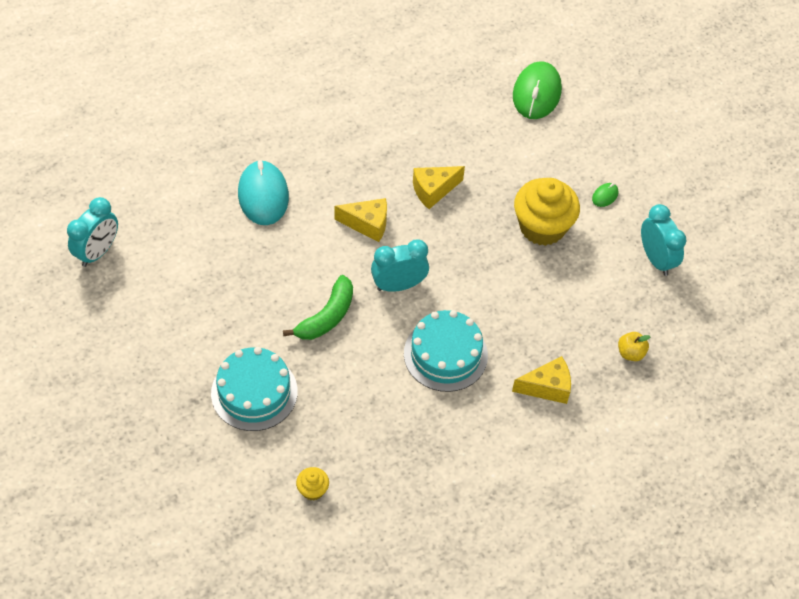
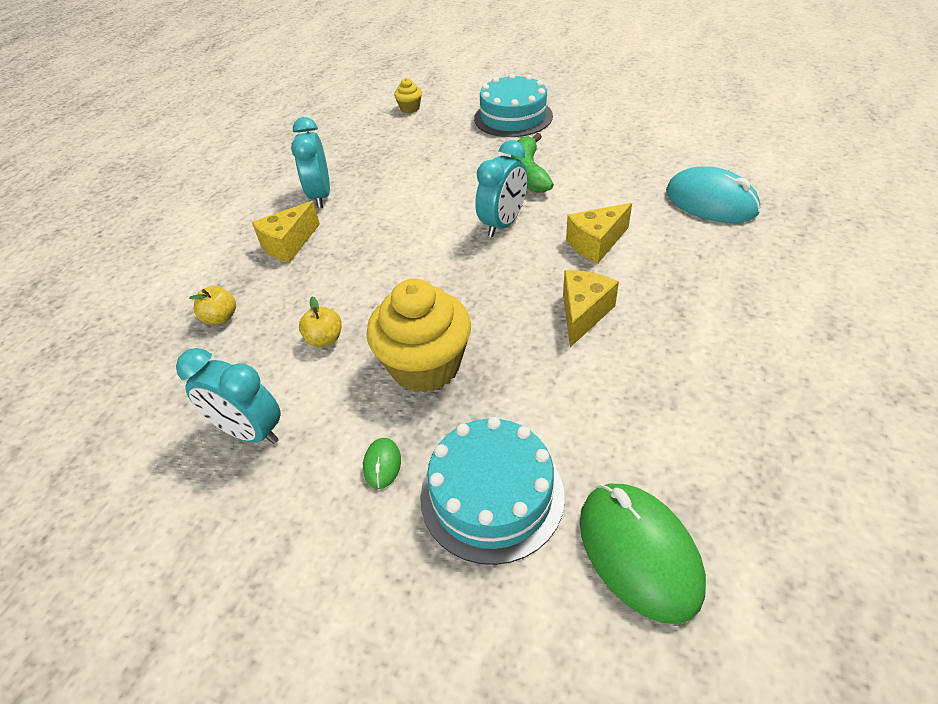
camera: 145 degrees right, 10 degrees down
turquoise clock [67,197,118,267] -> turquoise clock moved to [291,117,330,208]
turquoise cake [404,310,488,392] -> turquoise cake moved to [420,417,565,565]
none -> yellow apple [299,296,342,347]

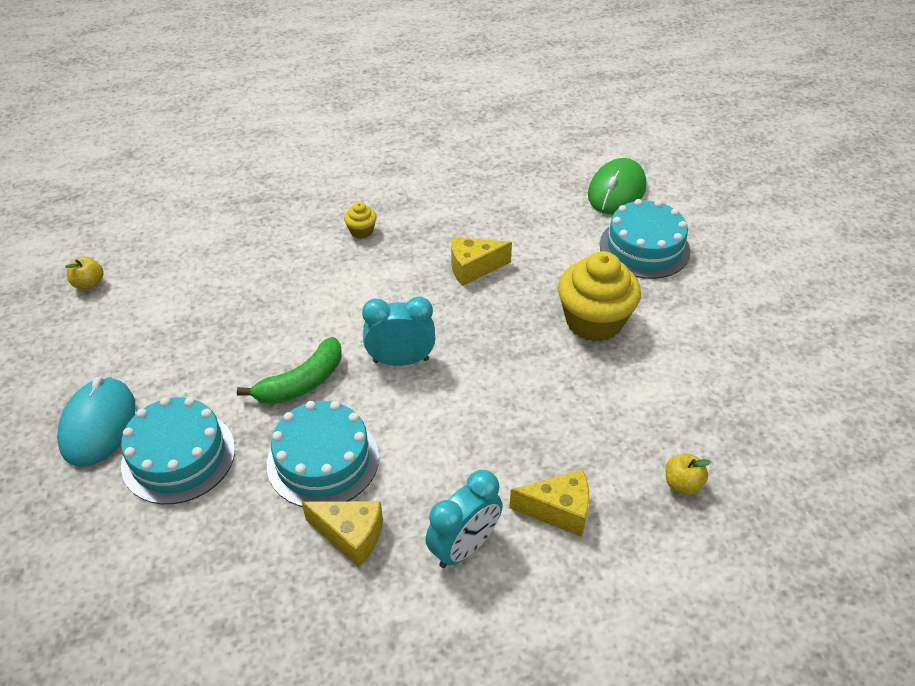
camera: 130 degrees left, 0 degrees up
turquoise clock [176,348,281,444] -> none
yellow apple [299,296,342,347] -> yellow apple moved to [65,257,104,290]
green mouse [363,438,401,489] -> none
yellow cupcake [394,78,422,113] -> yellow cupcake moved to [344,202,377,239]
yellow cheese [566,203,632,263] -> yellow cheese moved to [302,501,383,567]
turquoise mouse [666,166,760,223] -> turquoise mouse moved to [57,376,135,467]
none -> turquoise cake [267,401,379,507]

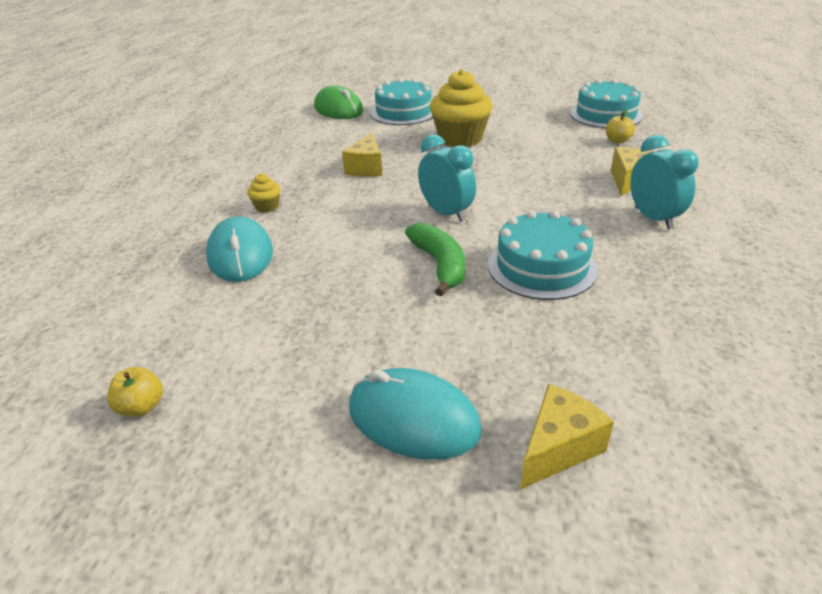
camera: 65 degrees left, 10 degrees down
turquoise cake [121,397,235,504] -> turquoise cake moved to [570,79,643,128]
yellow cheese [302,501,383,567] -> yellow cheese moved to [520,384,614,489]
turquoise clock [362,297,435,366] -> turquoise clock turned 120 degrees clockwise [418,134,476,222]
none -> turquoise mouse [206,216,273,282]

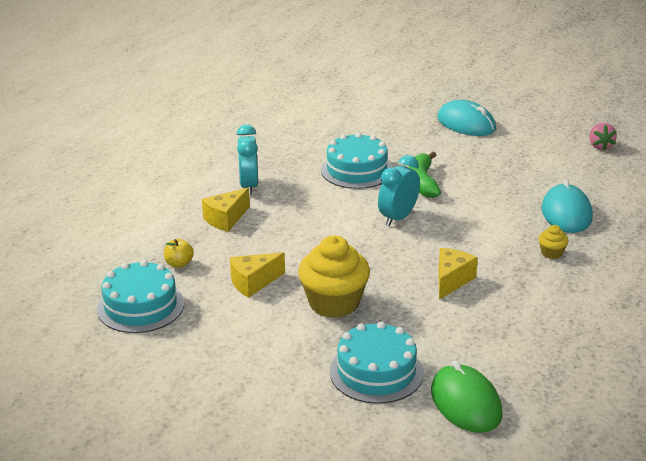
camera: 165 degrees left, 5 degrees down
yellow apple [107,367,163,417] -> pink strawberry [589,123,617,150]
turquoise clock [418,134,476,222] -> turquoise clock turned 60 degrees clockwise [378,155,420,227]
yellow cheese [520,384,614,489] -> yellow cheese moved to [230,252,285,298]

